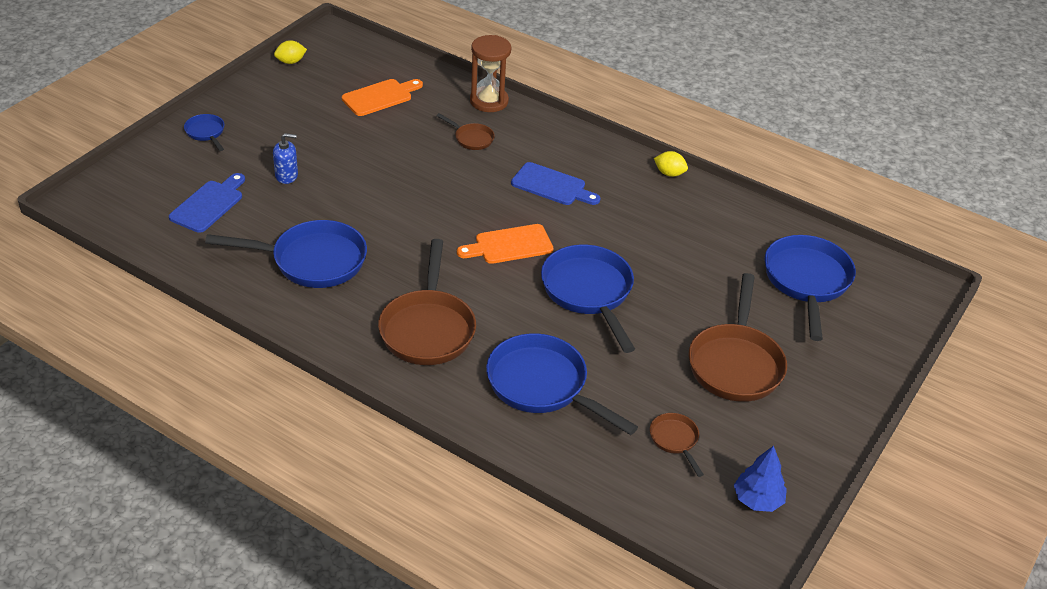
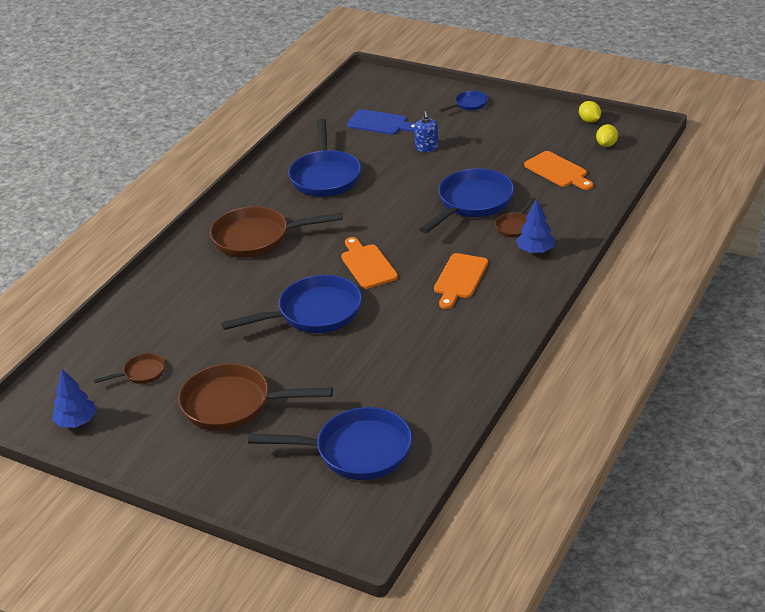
camera: 90 degrees right, 5 degrees down
brown hourglass [470,35,511,112] -> none
blue pan [486,333,638,435] -> blue pan moved to [419,168,514,234]
blue cutting board [511,162,600,205] -> orange cutting board [434,253,488,309]
yellow lemon [654,151,688,177] -> yellow lemon moved to [596,124,618,147]
none -> blue tree [516,199,555,253]

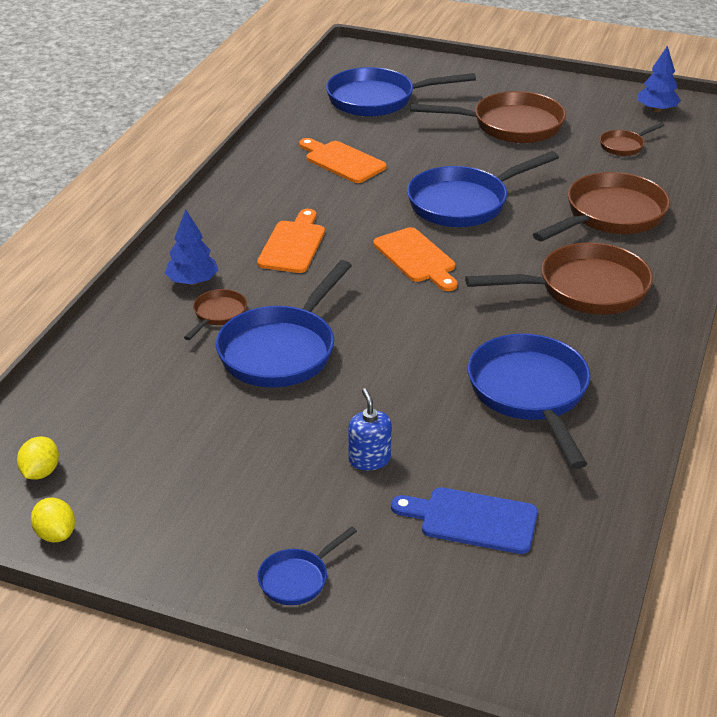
camera: 170 degrees right, 0 degrees up
orange cutting board [524,151,593,190] -> orange cutting board moved to [299,138,386,183]
none -> brown pan [533,172,670,242]

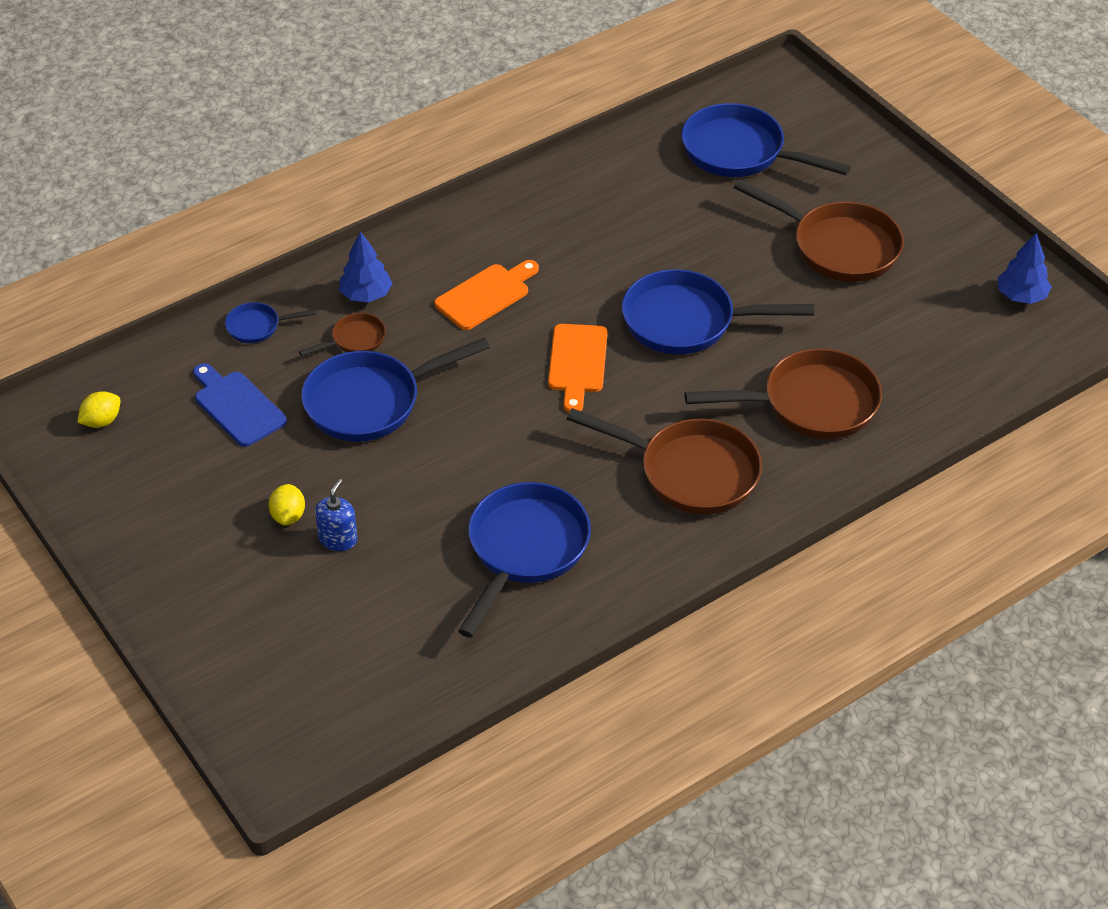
camera: 35 degrees right, 10 degrees up
yellow lemon [31,498,75,543] -> yellow lemon moved to [268,484,305,525]
blue pan [258,526,357,605] -> blue pan moved to [225,302,317,343]
orange cutting board [299,138,386,183] -> none
blue cutting board [391,487,538,554] -> blue cutting board moved to [193,363,287,447]
brown pan [600,123,665,156] -> none

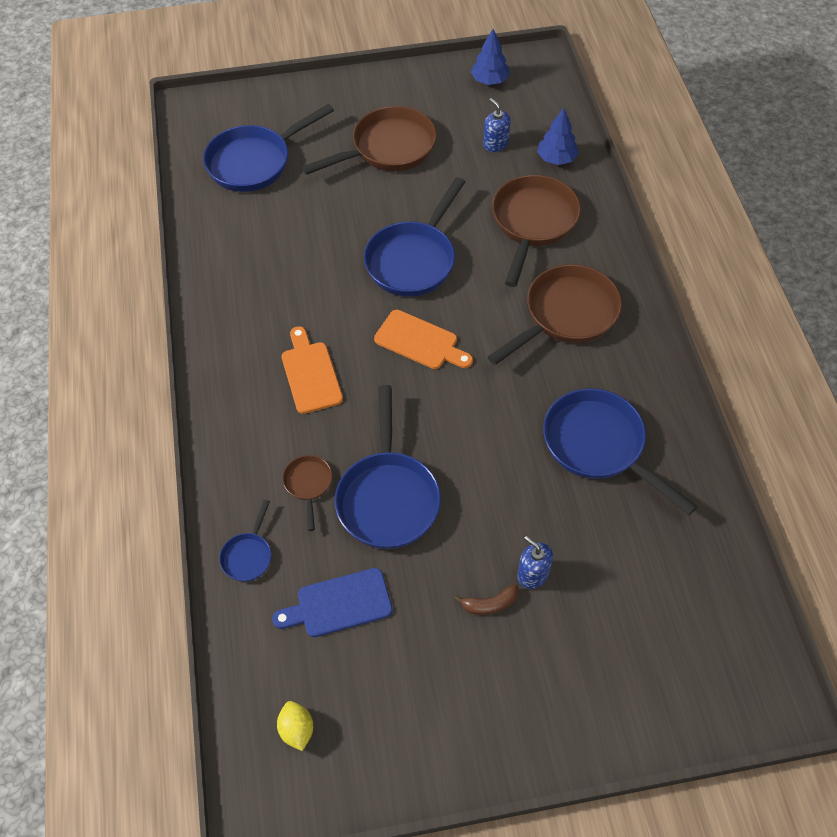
camera: 65 degrees left, 10 degrees up
yellow lemon [268,484,305,525] -> brown banana [454,584,519,615]
blue tree [339,231,393,302] -> blue tree moved to [537,108,579,165]
none -> blue soap dispenser [483,98,510,152]

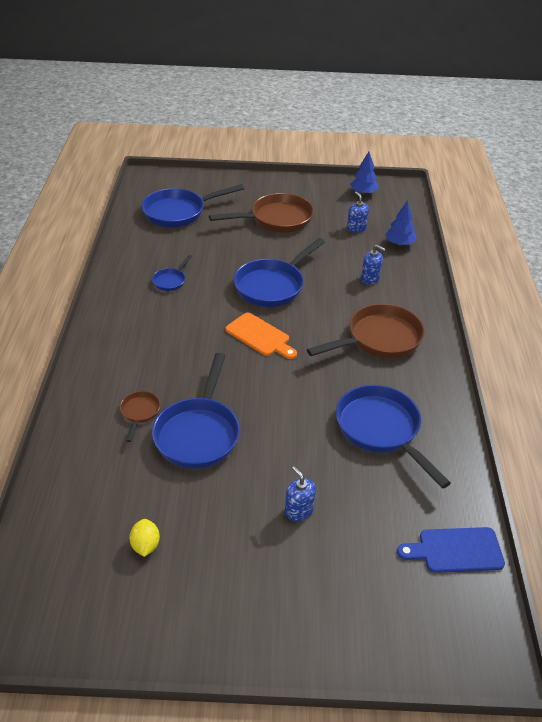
camera: 10 degrees right, 15 degrees down
blue pan [219,500,271,582] -> blue pan moved to [152,255,192,291]
blue cutting board [272,568,392,637] -> blue cutting board moved to [397,527,505,573]
yellow lemon [277,701,313,751] -> yellow lemon moved to [129,519,160,557]
orange cutting board [281,326,343,414] -> none
brown banana [454,584,519,615] -> none
brown pan [492,175,581,287] -> blue soap dispenser [361,245,385,285]

